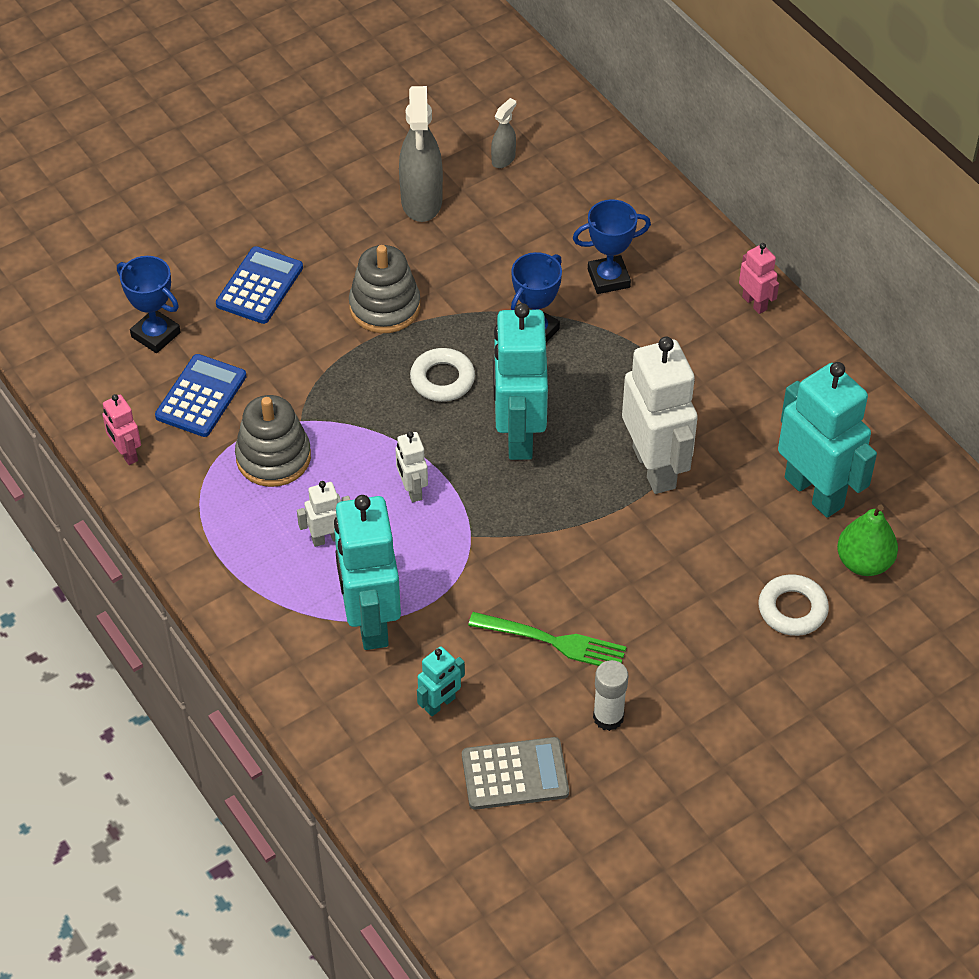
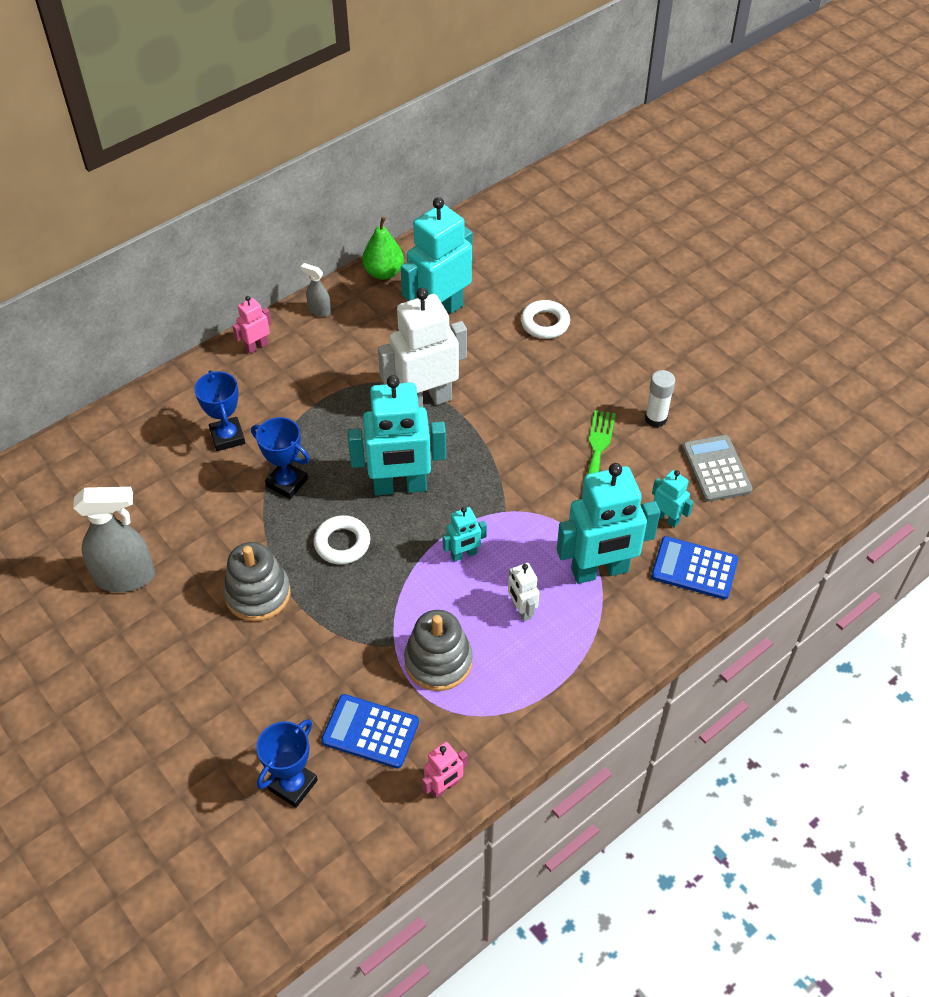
camera: 95 degrees left, 0 degrees up
blue calculator [216,246,303,324] -> blue calculator moved to [651,536,738,600]
white robot [395,431,428,502] -> turquoise robot [443,507,487,562]
grey spray bottle [491,98,516,168] -> grey spray bottle moved to [301,263,331,317]
green pear [837,505,898,576] -> green pear moved to [362,217,404,280]

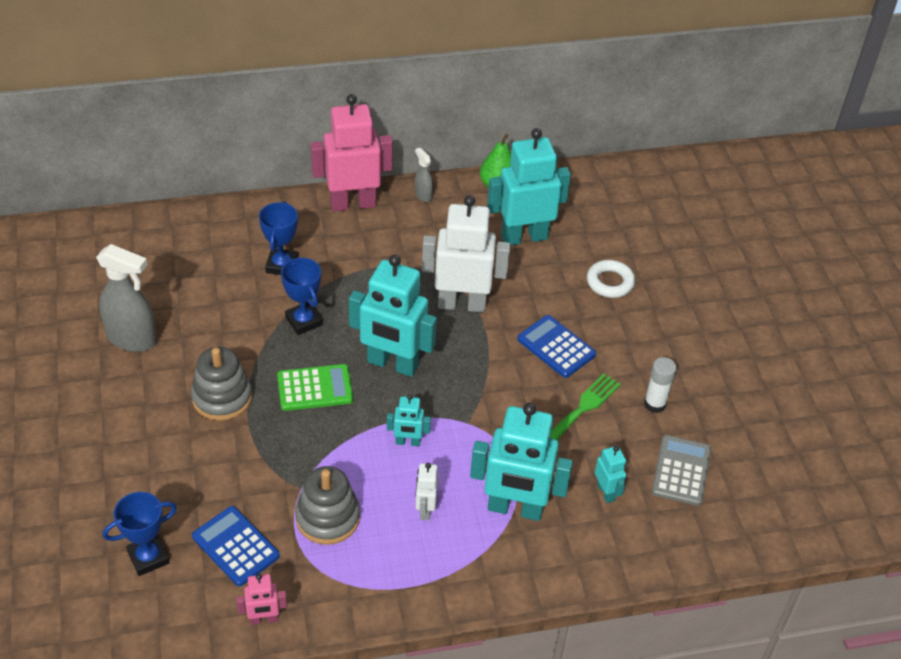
camera: 25 degrees right, 5 degrees down
pink robot [233,296,271,354] -> pink robot [311,94,393,211], size x2.14
white ring [314,515,370,565] -> green calculator [277,364,353,411]
blue calculator [651,536,738,600] -> blue calculator moved to [517,315,596,378]

